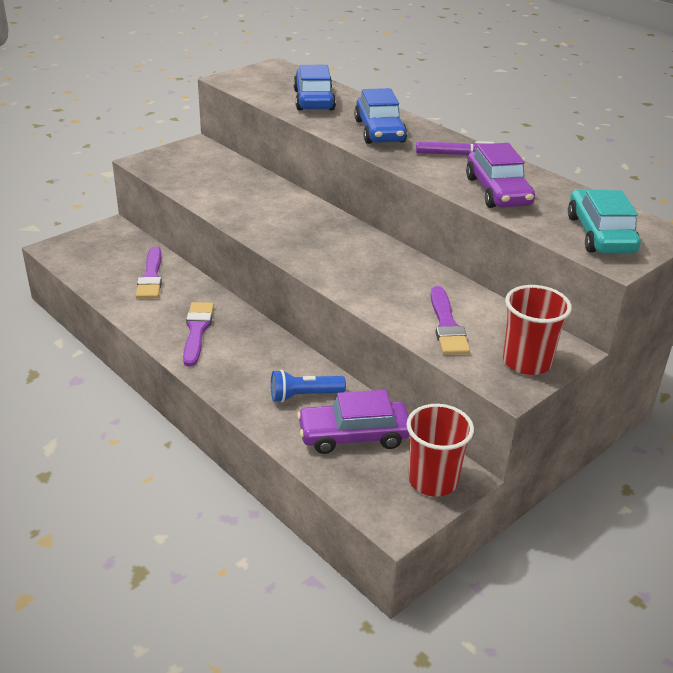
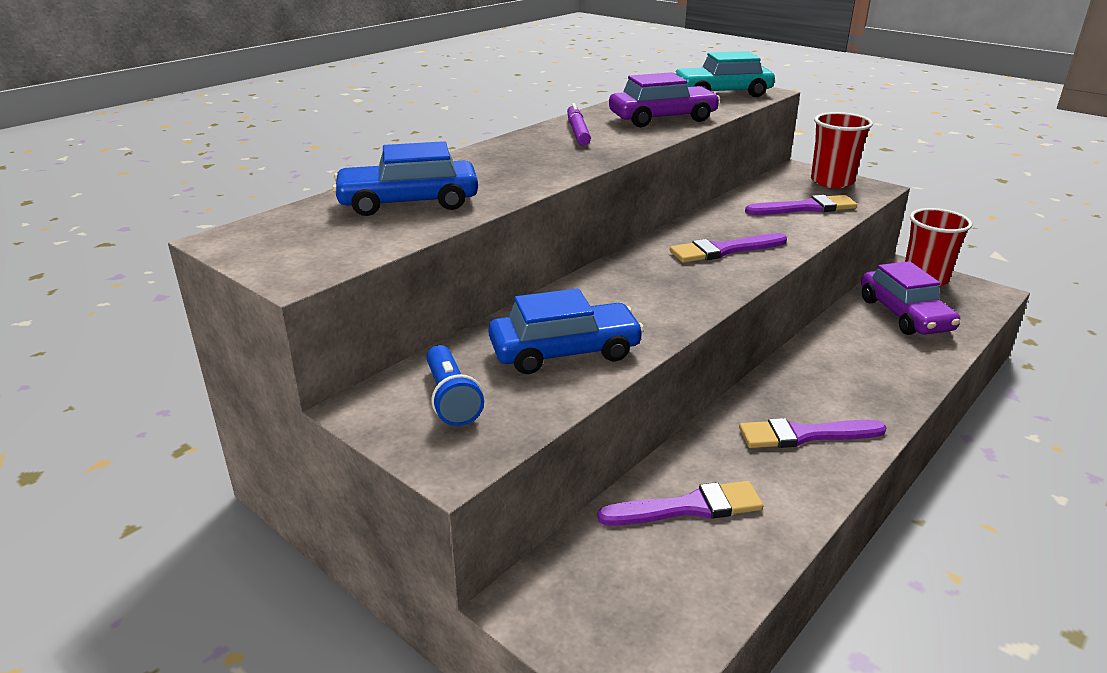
camera: 95 degrees left, 5 degrees down
blue flashlight [271,370,346,402] -> blue flashlight moved to [426,345,484,426]
blue car [354,88,407,144] -> blue car moved to [488,288,644,374]
none -> purple brush [670,233,787,263]

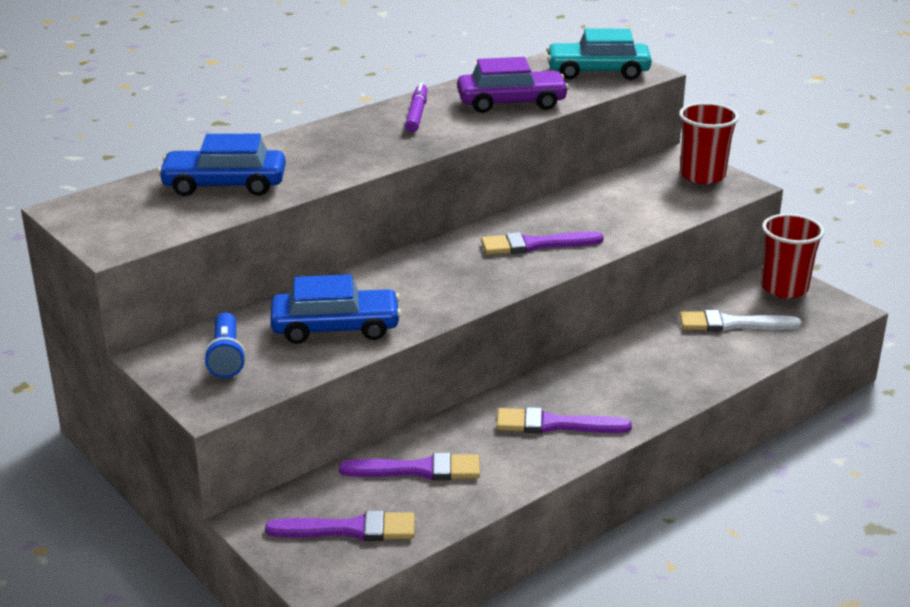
camera: 10 degrees right, 0 degrees up
purple brush [745,195,857,215] -> purple brush moved to [265,510,415,541]
purple car [861,261,960,335] -> white brush [680,310,802,332]

